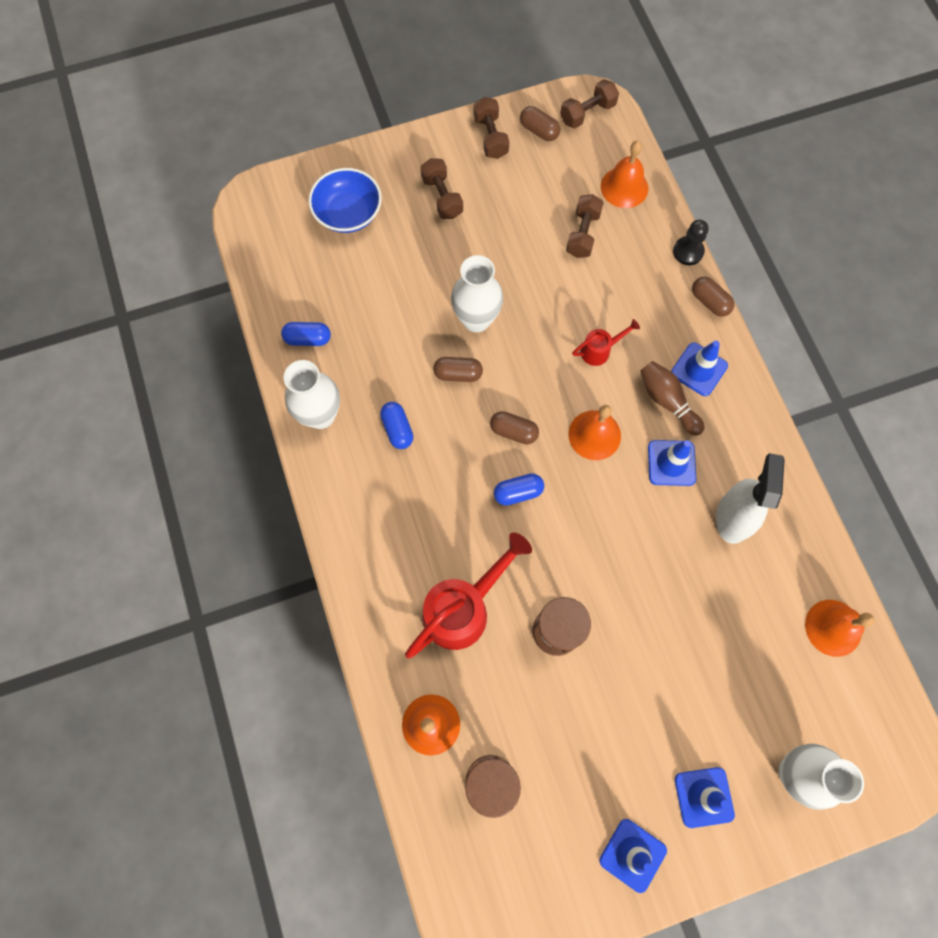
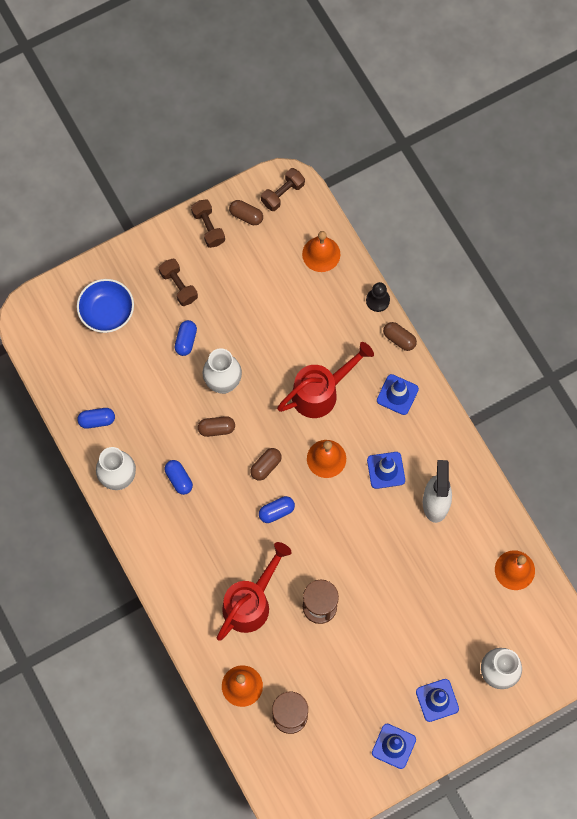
camera: 10 degrees left, 0 degrees up
brown capsule [490,411,539,445] -> brown capsule turned 60 degrees counterclockwise [250,448,282,481]
brown dumbbell [566,194,604,258] -> none
red watering can [572,319,640,366] -> red watering can [277,342,374,418], size x2.04
brown bowling pin [640,361,704,436] -> none
none -> blue capsule [175,320,197,356]

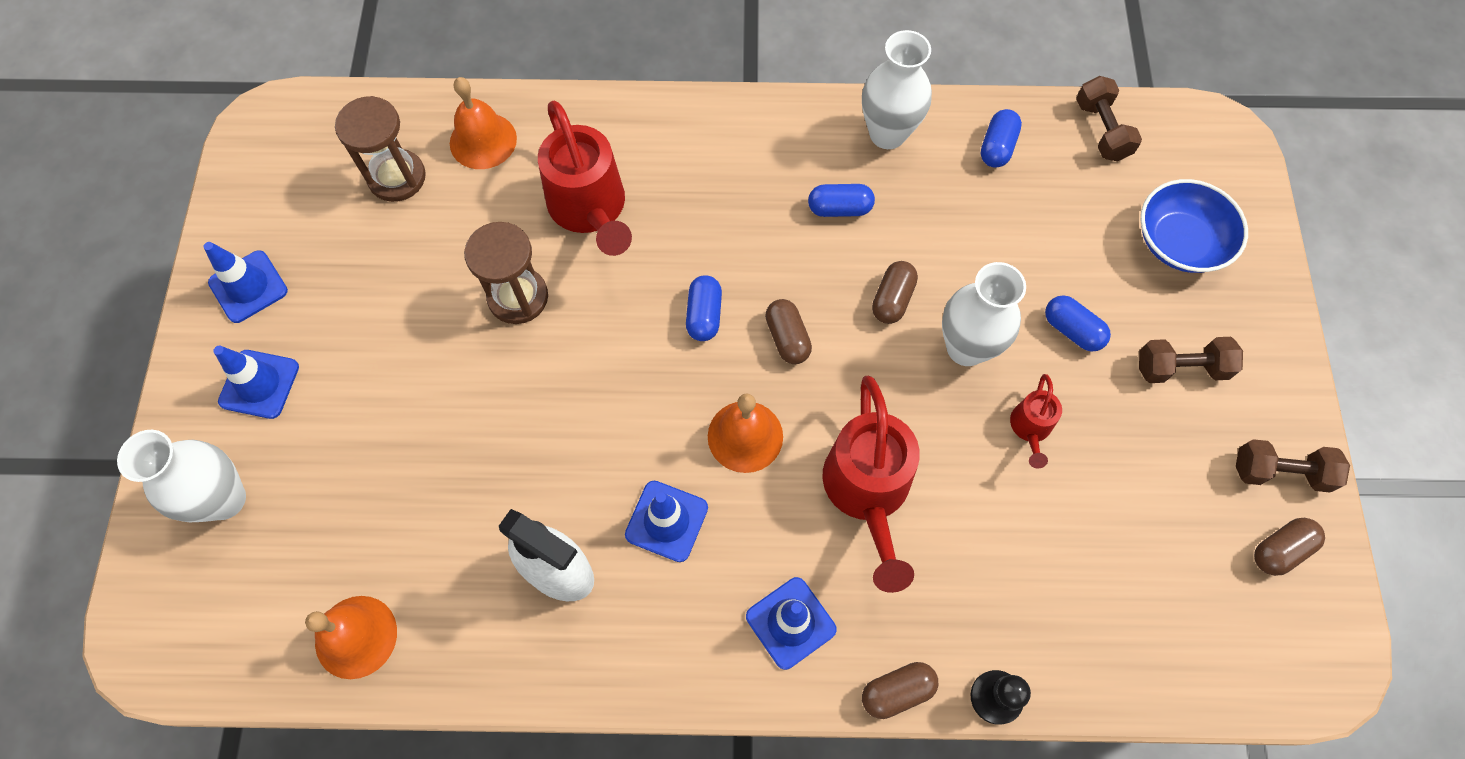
camera: 120 degrees right, 5 degrees down
brown dumbbell [261,168,305,211] -> brown dumbbell moved to [1076,76,1142,161]
orange bell [302,231,340,272] -> none
none -> red watering can [1010,374,1062,469]

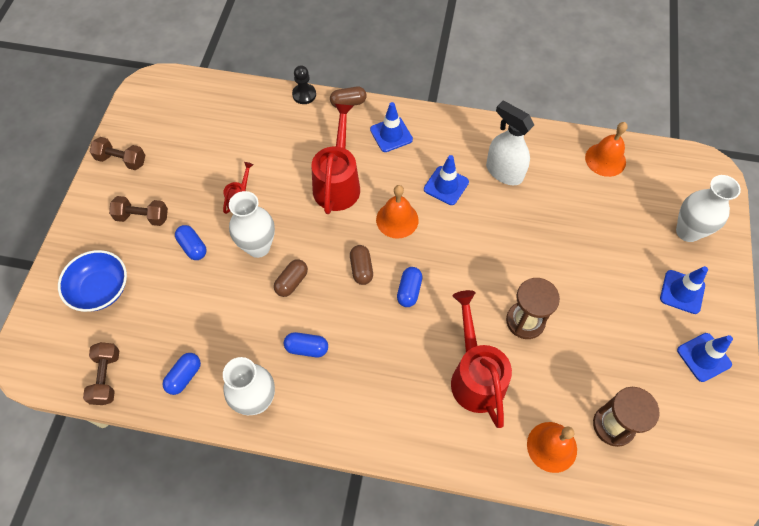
camera: 170 degrees left, 5 degrees down
brown capsule [1254,518,1325,576] -> none

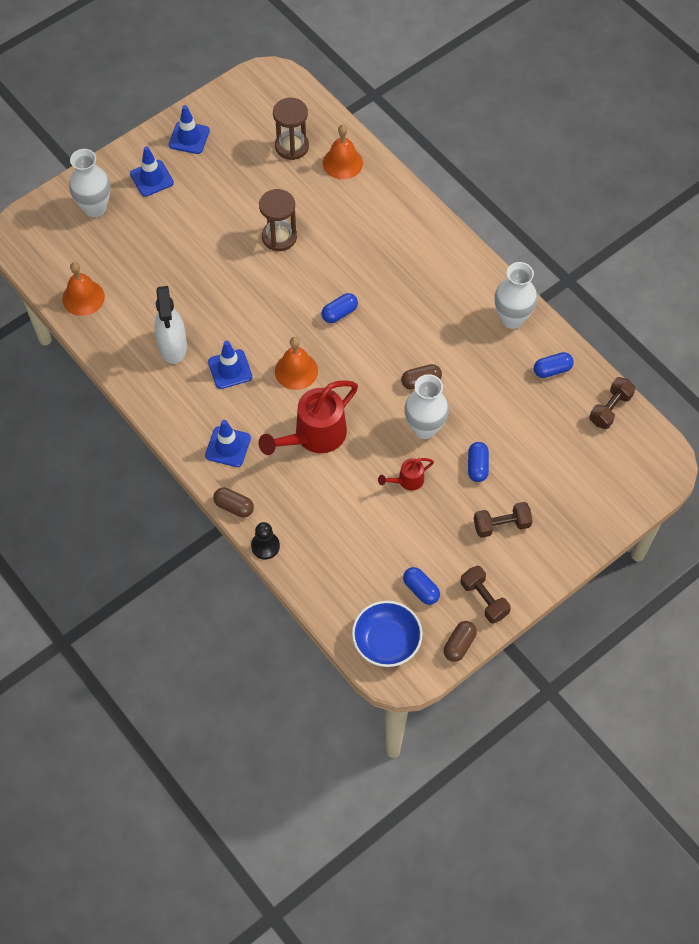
camera: 140 degrees left, 0 degrees up
blue bowl [58,250,127,312] -> blue bowl moved to [352,601,423,667]
brown dumbbell [109,196,168,226] -> brown dumbbell turned 60 degrees counterclockwise [474,502,533,538]
blue capsule [284,332,328,357] -> blue capsule moved to [403,567,440,605]
brown capsule [350,245,373,285] -> brown capsule moved to [444,621,477,662]
red watering can [451,290,512,428] -> none

